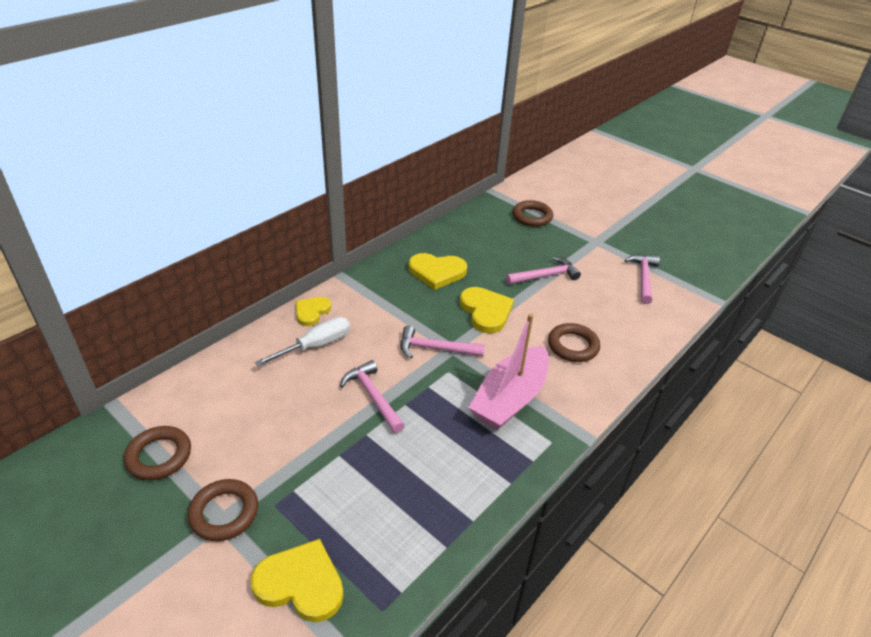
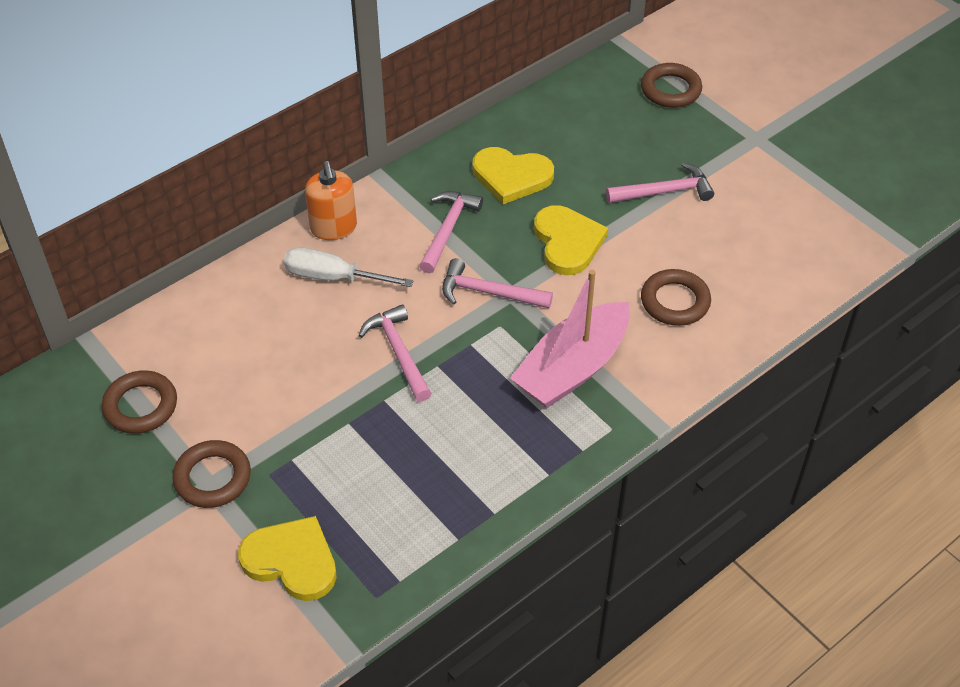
camera: 10 degrees right, 10 degrees up
white screwdriver [255,317,350,366] -> white screwdriver turned 135 degrees counterclockwise [284,247,414,287]
yellow heart [296,297,331,326] -> orange soap dispenser [305,161,357,240]
pink hammer [624,254,660,304] -> pink hammer moved to [419,191,483,273]

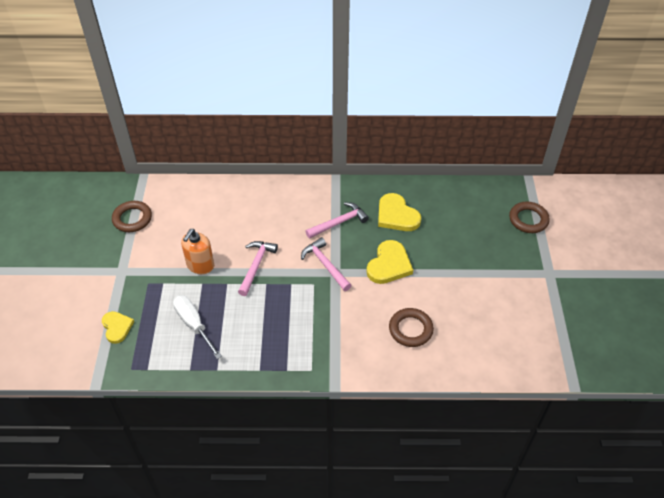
camera: 40 degrees right, 0 degrees up
brown ring [172,440,251,508] -> none
yellow heart [238,516,337,601] -> yellow heart [102,311,134,344], size x0.65
white screwdriver [284,247,414,287] -> white screwdriver moved to [173,295,222,359]
orange soap dispenser [305,161,357,240] -> orange soap dispenser moved to [181,229,214,274]
pink boat [510,270,630,408] -> none
pink hammer [606,163,714,203] -> none

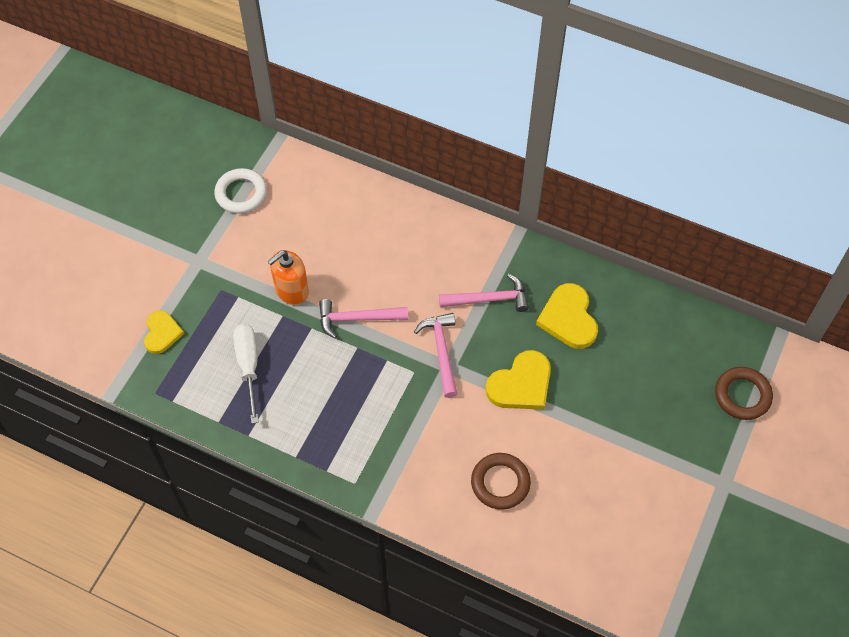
camera: 25 degrees right, 10 degrees up
brown ring [112,201,152,232] -> white ring [214,168,267,214]
pink hammer [238,241,278,296] -> pink hammer turned 135 degrees counterclockwise [319,299,408,339]

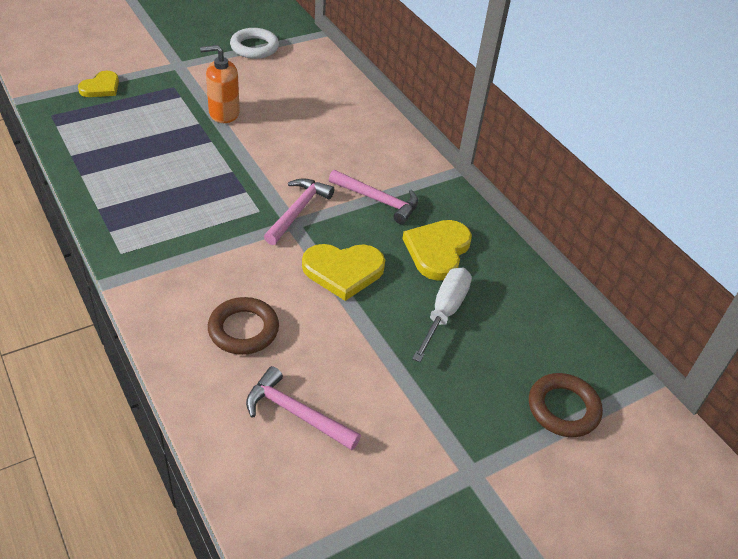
camera: 30 degrees right, 15 degrees down
white screwdriver [233,324,259,424] -> white screwdriver moved to [412,268,472,362]
pink hammer [319,299,408,339] -> pink hammer moved to [246,366,361,450]

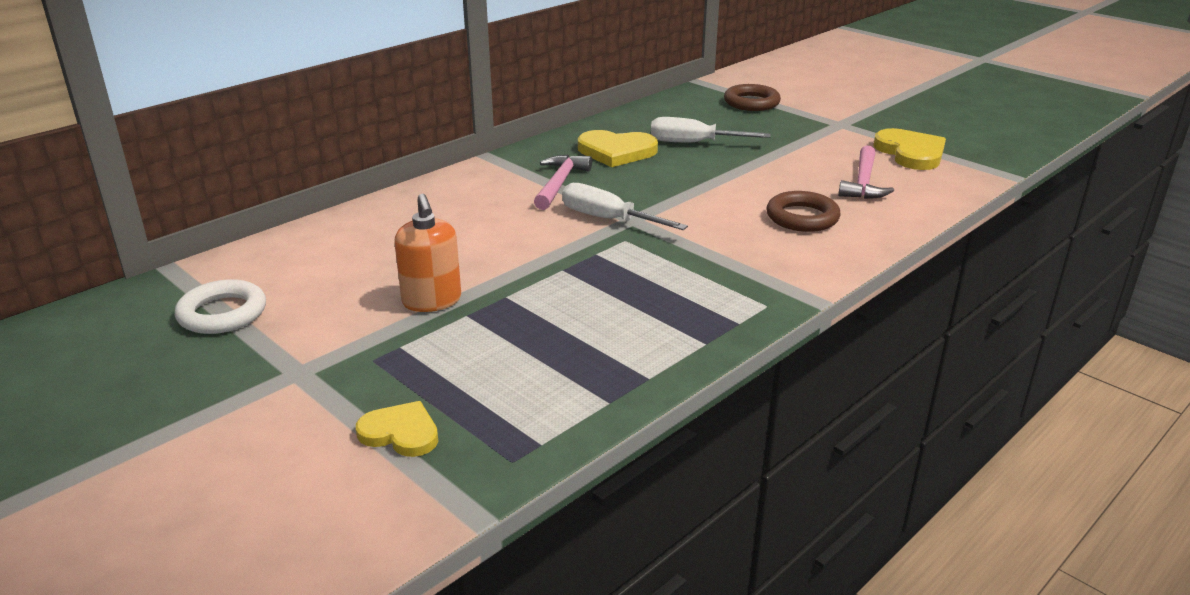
camera: 100 degrees left, 15 degrees down
pink hammer [264,178,334,245] -> white screwdriver [562,183,688,230]
yellow heart [302,244,385,301] -> yellow heart moved to [874,128,946,170]

